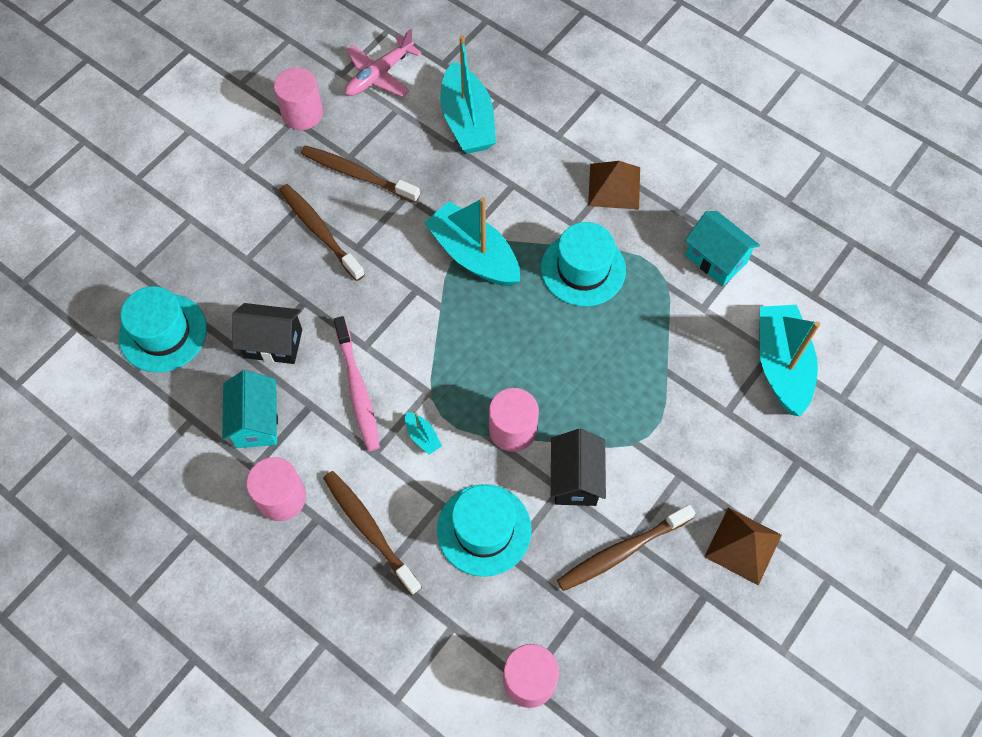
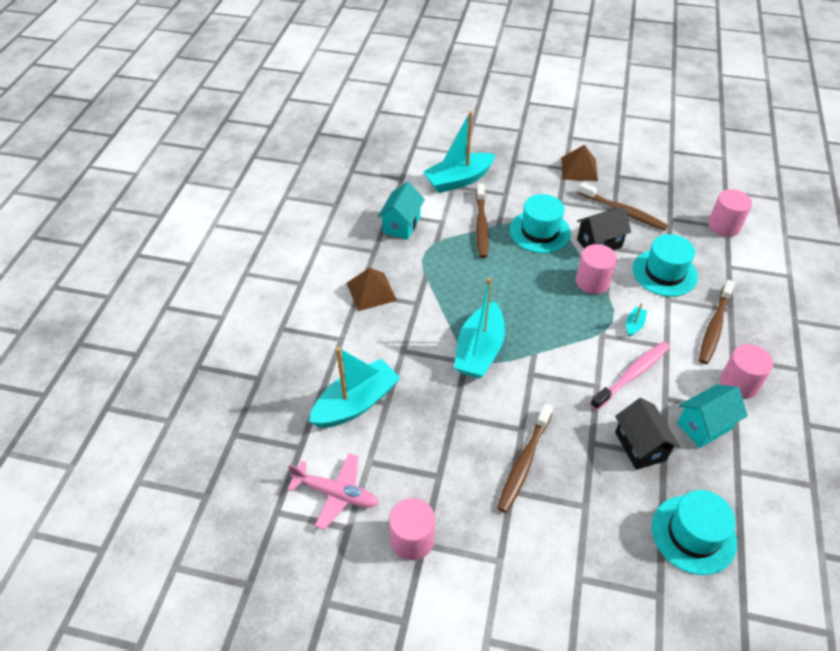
camera: 115 degrees left, 15 degrees down
brown toothbrush [301,145,420,203] -> brown toothbrush moved to [476,183,489,258]
turquoise hat [541,222,626,306] -> turquoise hat moved to [510,194,571,253]

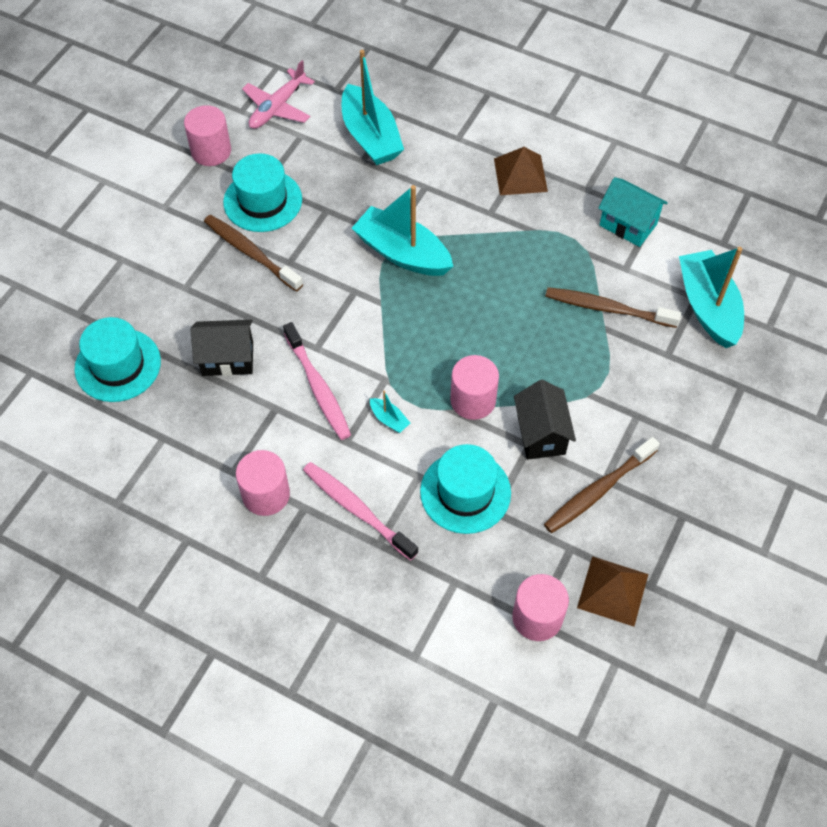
camera: 105 degrees right, 10 degrees up
turquoise hat [510,194,571,253] -> turquoise hat moved to [223,153,302,232]
brown pyramid [561,145,598,181] -> brown pyramid moved to [577,556,648,627]
turquoise house [677,384,748,448] -> none
brown toothbrush [699,280,735,364] -> pink toothbrush [303,462,418,560]

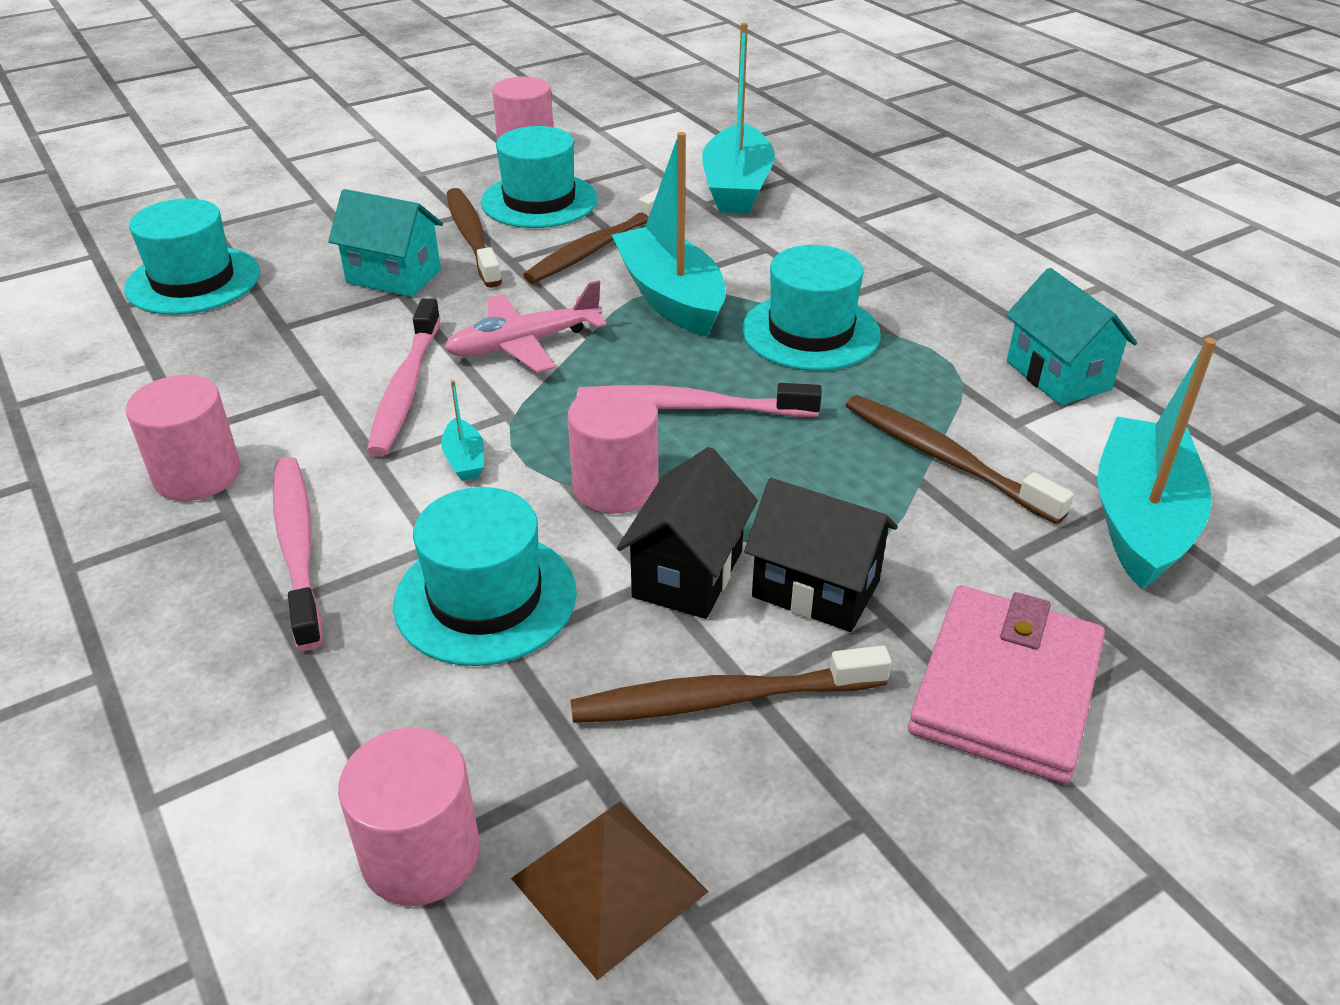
camera: 30 degrees right, 20 degrees down
black house [190,320,253,376] -> black house moved to [744,478,898,632]
pink plane [242,60,315,129] -> pink plane moved to [444,280,607,373]
brown pyramid [494,147,548,195] -> none
none -> turquoise house [328,189,443,297]
none -> brown toothbrush [523,188,659,283]
none -> pink toothbrush [576,383,822,417]
none -> turquoise hat [742,245,881,371]
none -> pink wallet [908,586,1105,784]

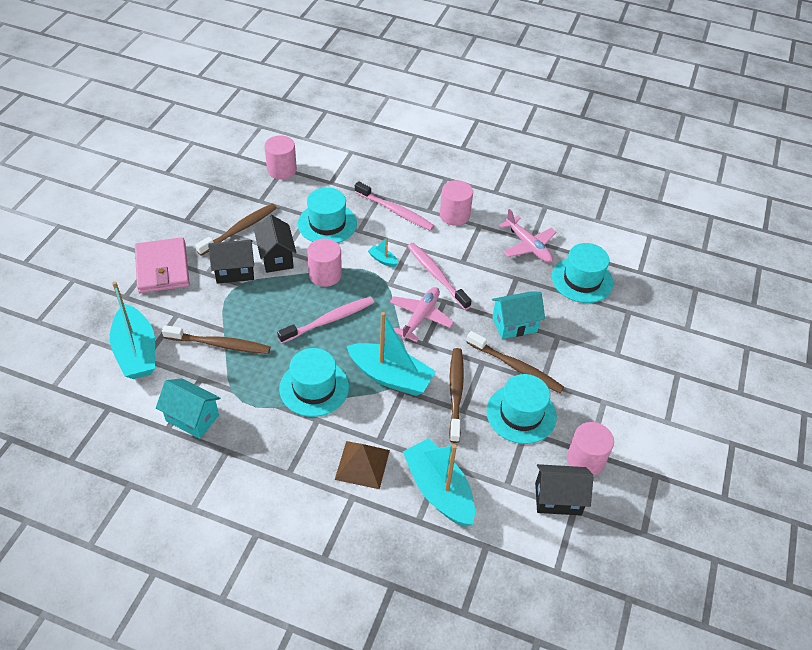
camera: 140 degrees right, 10 degrees up
brown pyramid [511,801,709,980] -> brown pyramid moved to [335,441,390,489]
none -> pink plane [499,209,556,263]
none -> black house [535,464,593,515]

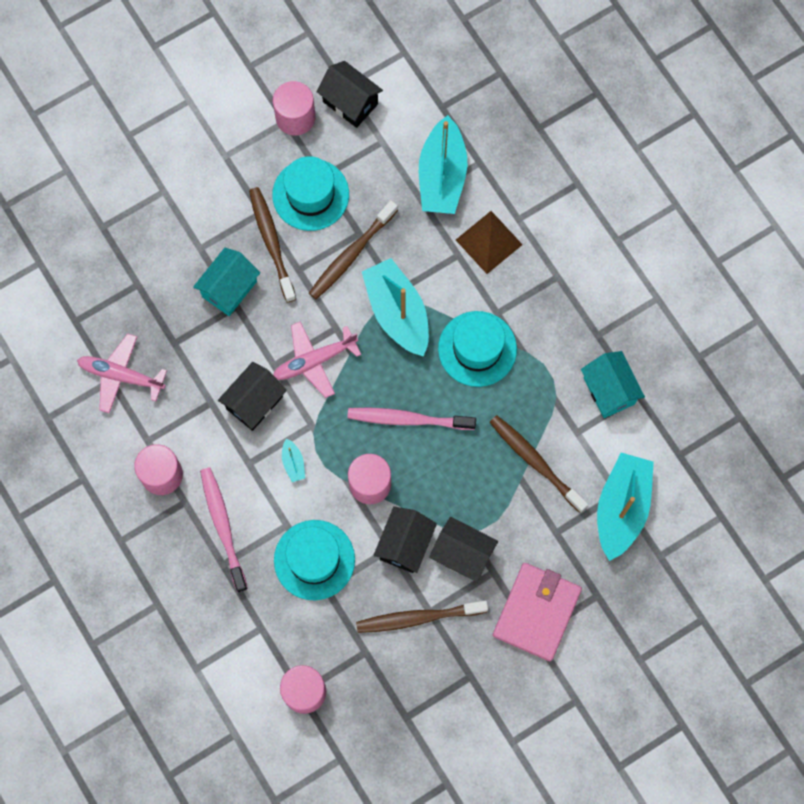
camera: 140 degrees left, 25 degrees up
pink toothbrush [407,243,472,310] -> black house [218,362,287,431]
turquoise house [492,291,545,339] -> turquoise house turned 75 degrees counterclockwise [193,248,260,316]
pink plane [499,209,556,263] -> pink plane turned 75 degrees counterclockwise [77,333,167,413]
turquoise hat [552,243,614,303] -> none

